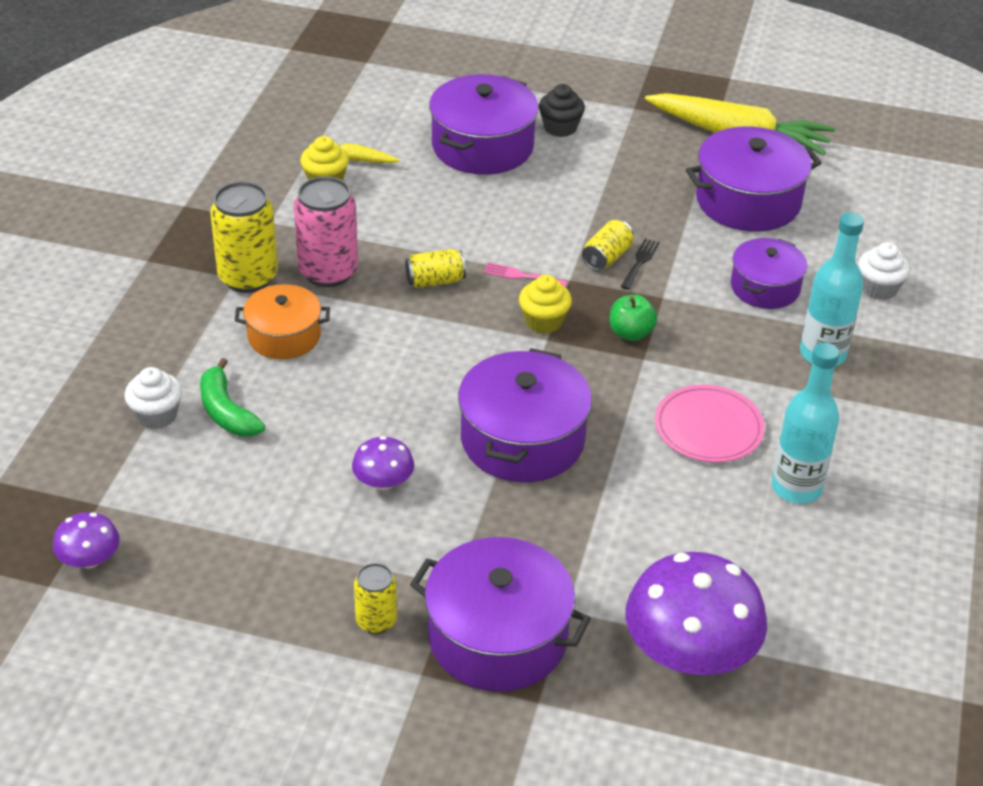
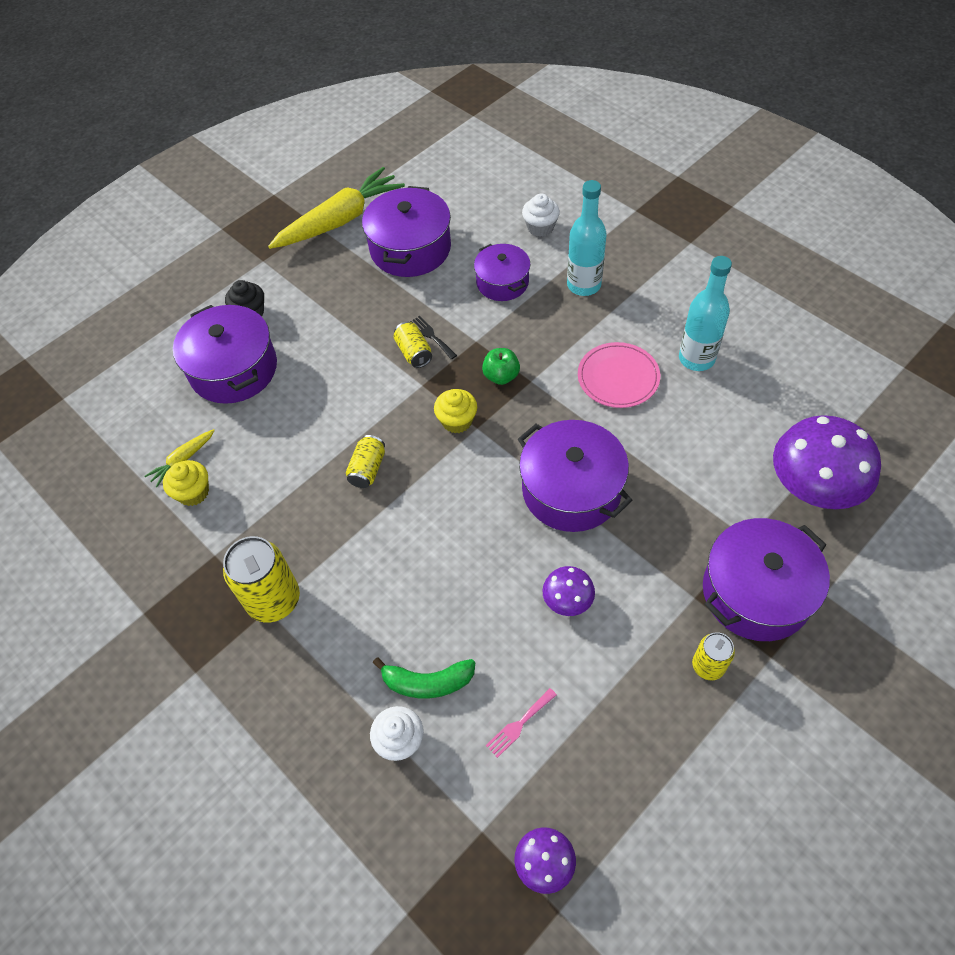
camera: 55 degrees left, 15 degrees up
orange pot [235,284,330,359] -> none
pink can [294,176,358,287] -> none
pink fork [483,262,568,288] -> pink fork moved to [486,688,557,758]

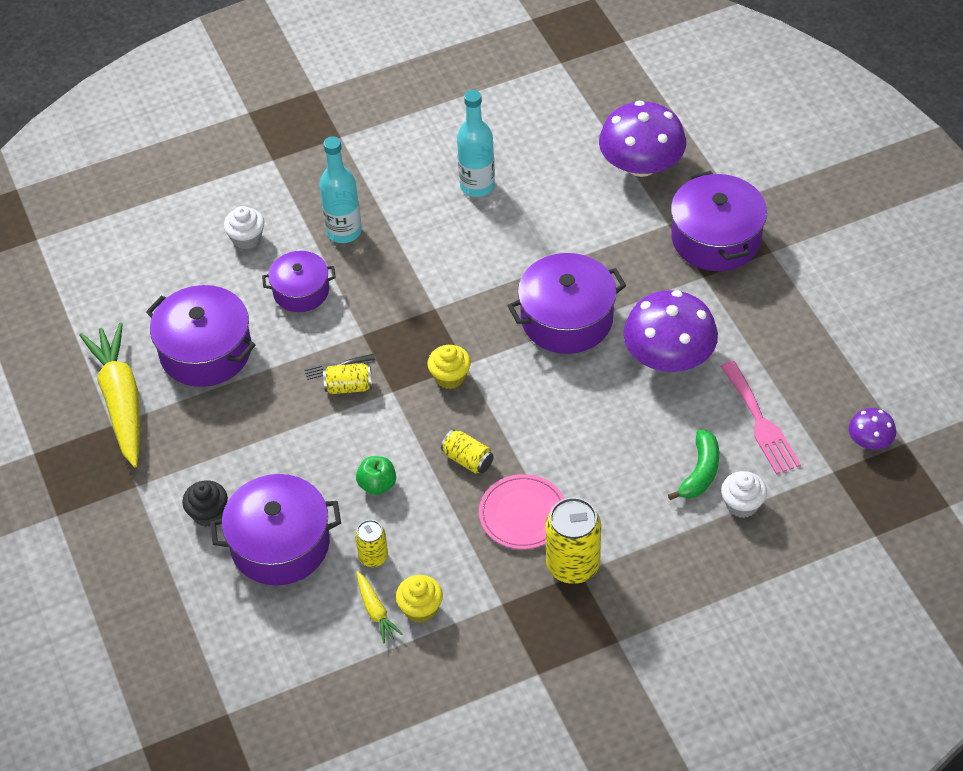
camera: 70 degrees left, 5 degrees down
green apple [482,348,520,385] -> green apple moved to [356,456,396,495]
pink fork [486,688,557,758] -> pink fork [720,361,801,475], size x1.92
purple mushroom [542,566,595,616] -> purple mushroom [623,290,718,372], size x2.05
pink plate [578,342,660,408] -> pink plate moved to [479,474,565,549]
yellow can [692,632,735,680] -> yellow can moved to [355,520,388,567]

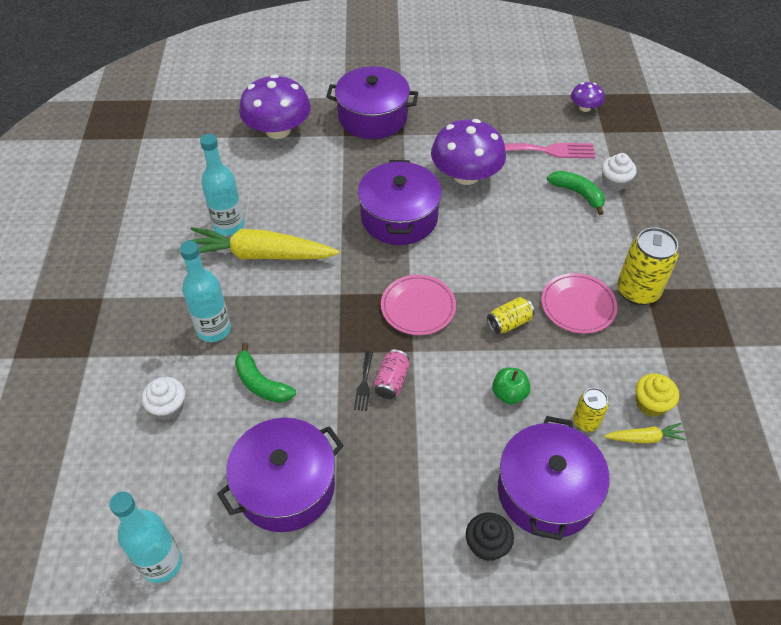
camera: 70 degrees left, 0 degrees up
yellow carrot [79,323,140,467] -> yellow carrot moved to [187,227,339,260]
purple pot [262,251,336,312] -> green banana [235,342,296,403]
yellow can [323,363,372,394] -> pink can [373,350,409,399]
yellow cupcake [427,345,471,389] -> pink plate [381,275,456,335]
none -> turquoise bottle [109,492,182,583]

